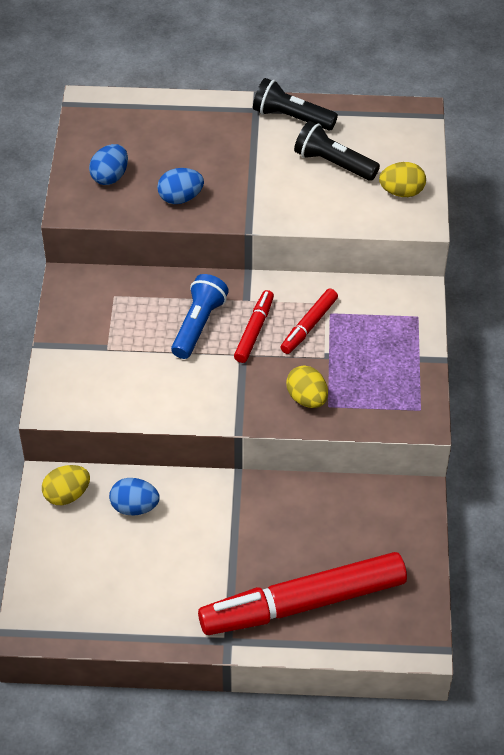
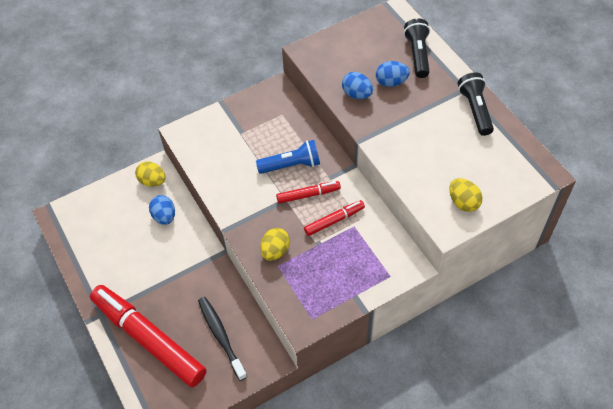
camera: 60 degrees right, 5 degrees up
blue egg [89,144,128,185] -> blue egg moved to [376,61,410,87]
red marker [280,289,338,354] -> red marker turned 150 degrees clockwise [304,200,365,236]
black flashlight [294,121,380,181] -> black flashlight moved to [404,18,430,78]
none -> black toothbrush [198,297,247,381]

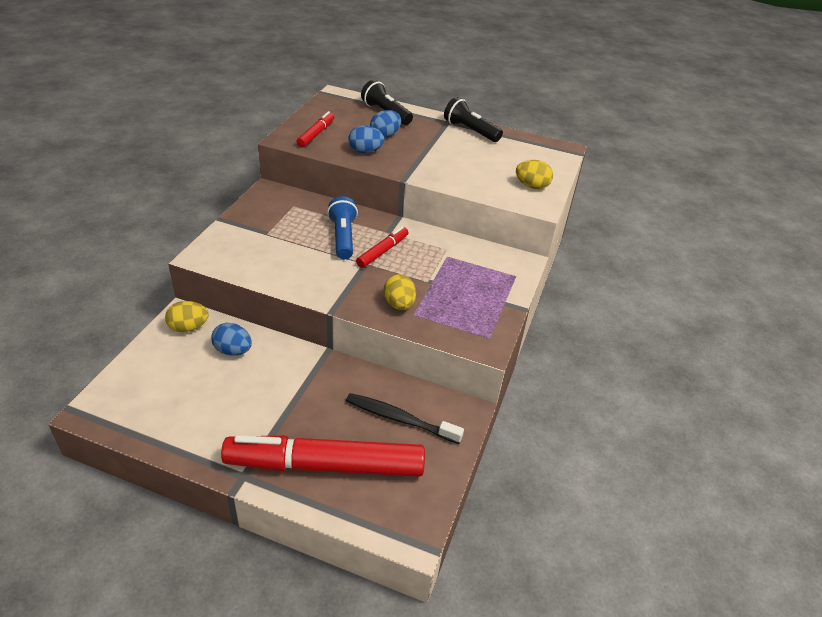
camera: 45 degrees left, 15 degrees down
blue flashlight [256,140,320,174] -> blue flashlight turned 45 degrees counterclockwise [327,196,358,259]
red marker [304,200,365,236] -> red marker moved to [296,111,334,147]

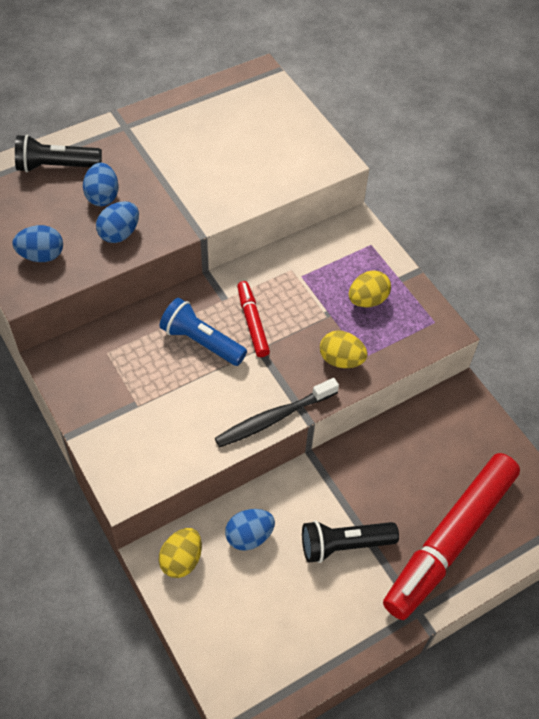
camera: 50 degrees left, 15 degrees up
red marker [296,111,334,147] -> blue egg [12,225,63,262]
black toothbrush [346,393,464,444] -> black toothbrush moved to [215,378,339,447]
black flashlight [444,97,503,142] -> black flashlight moved to [302,520,399,563]
yellow egg [516,160,553,189] -> yellow egg moved to [349,270,391,308]

